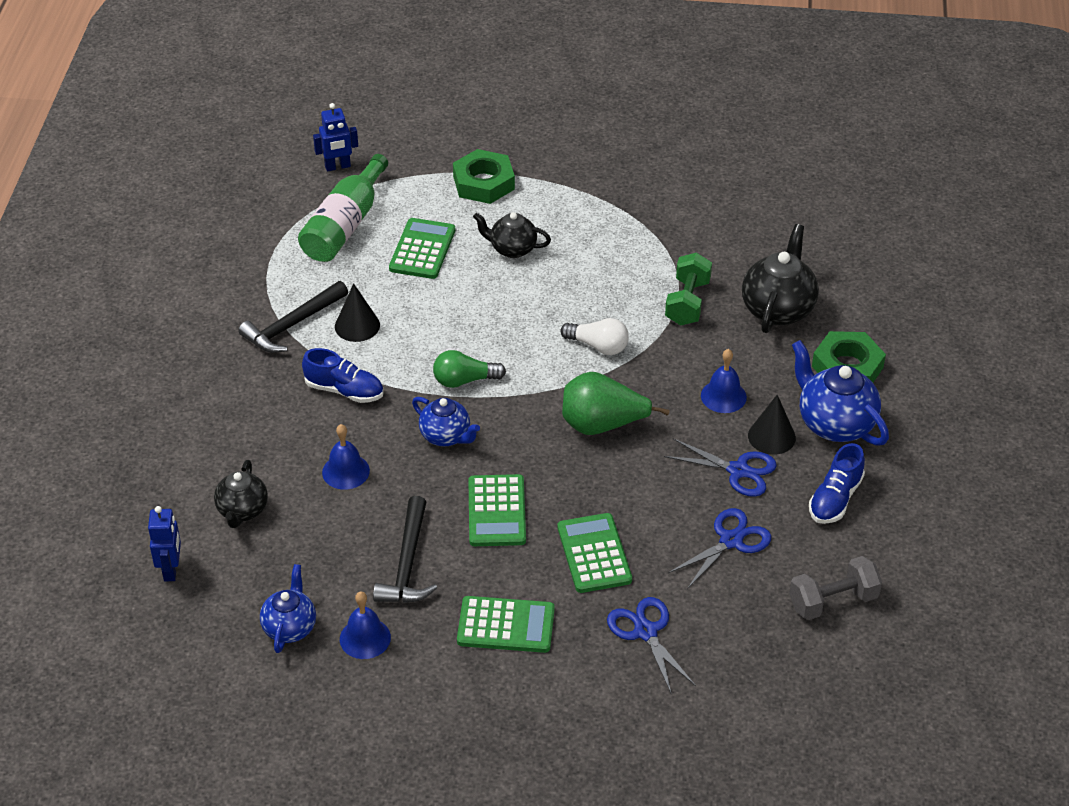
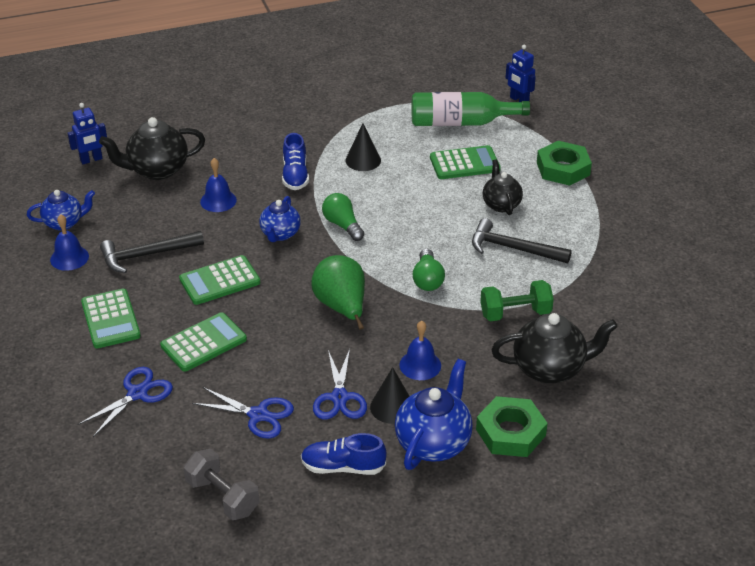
camera: 65 degrees right, 5 degrees down
black teapot [214,460,268,528] -> black teapot [99,117,205,180], size x1.57
black hammer [238,281,348,353] -> black hammer moved to [472,218,572,264]
white light bulb [560,318,629,355] -> green light bulb [412,249,445,291]

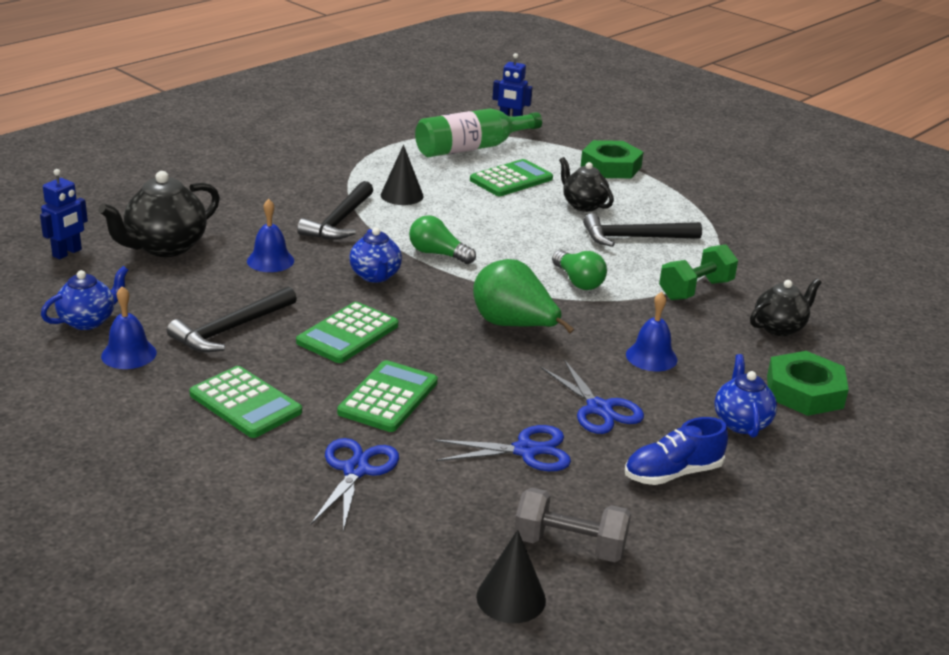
camera: 30 degrees left, 10 degrees down
blue shoe [282,133,309,190] -> black hammer [297,181,373,240]
black cone [370,367,410,424] -> black cone moved to [476,530,546,623]
blue teapot [395,359,473,470] -> blue teapot [714,354,777,438], size x0.64
black teapot [491,313,618,384] -> black teapot [750,278,822,336], size x0.64

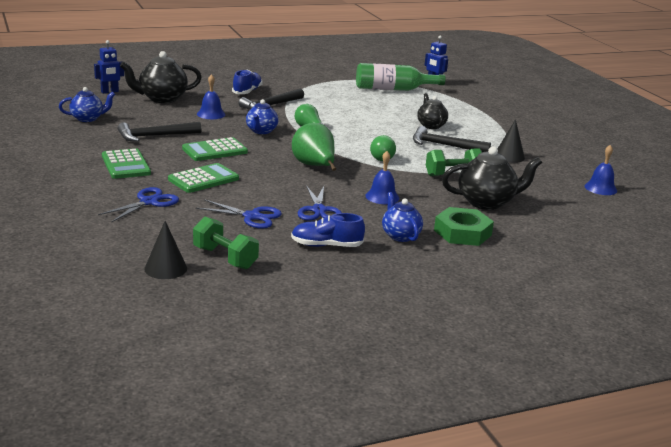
camera: 25 degrees right, 5 degrees down
blue bell [101,286,157,369] -> blue bell moved to [585,145,617,195]
black cone [381,145,424,205] -> black cone moved to [498,119,525,163]
green calculator [470,159,553,196] -> none
grey dumbbell [514,487,631,562] -> green dumbbell [193,217,259,269]
green nut [581,140,644,178] -> none
blue teapot [714,354,777,438] -> blue teapot turned 45 degrees counterclockwise [382,192,423,242]
black teapot [750,278,822,336] -> black teapot [442,146,542,210], size x1.57
none -> blue shoe [232,70,262,94]

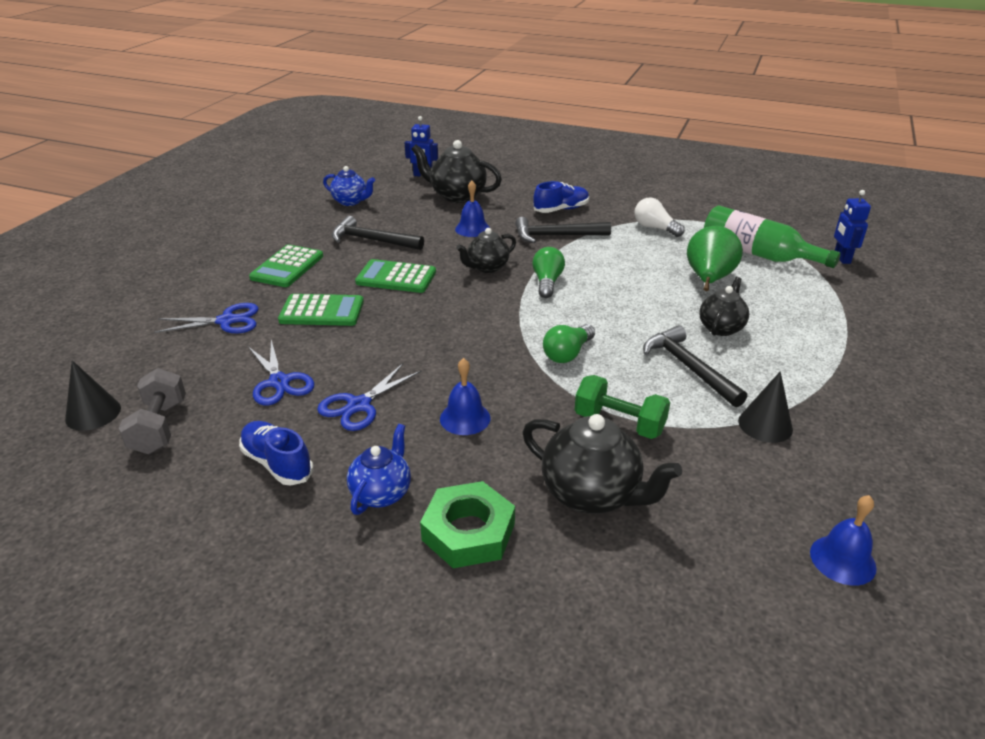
camera: 45 degrees right, 10 degrees up
green dumbbell [193,217,259,269] -> grey dumbbell [118,368,186,454]
blue teapot [246,99,278,134] -> black teapot [456,228,516,273]
green pear [292,123,336,171] -> green pear moved to [687,226,743,291]
none -> white light bulb [635,197,685,237]

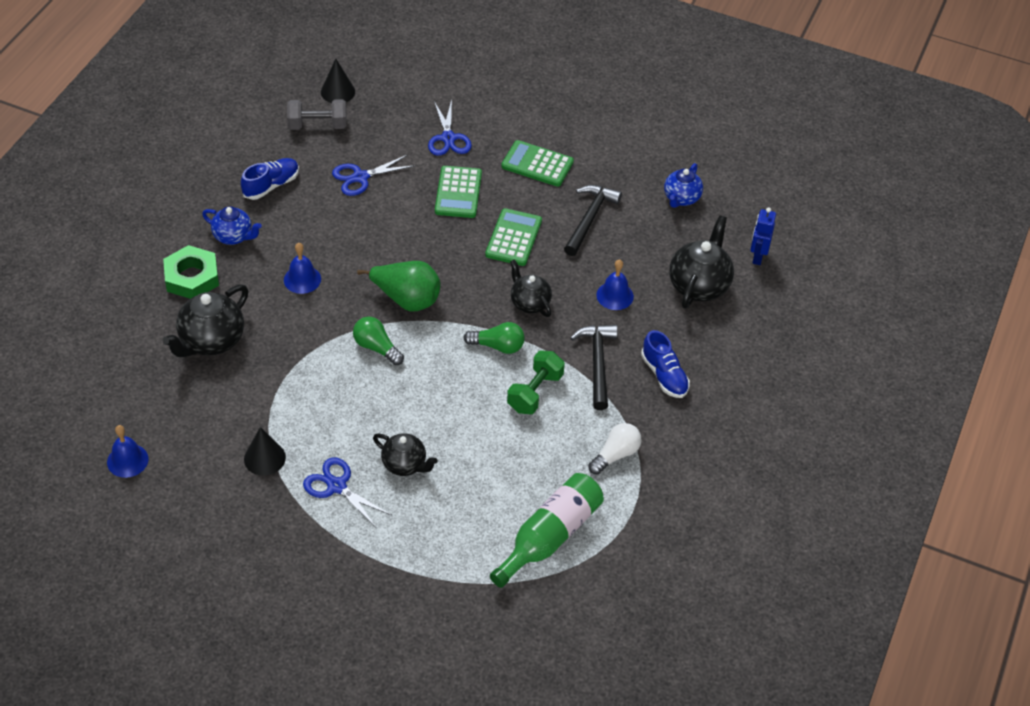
camera: 90 degrees right, 15 degrees up
blue scissors [317,363,422,431] -> blue scissors moved to [303,457,391,529]
green dumbbell [575,375,670,439] -> green dumbbell moved to [507,351,565,414]
black hammer [643,325,747,407] -> none
green pear [687,226,743,291] -> green pear moved to [357,261,441,311]
blue robot [834,190,871,264] -> none

